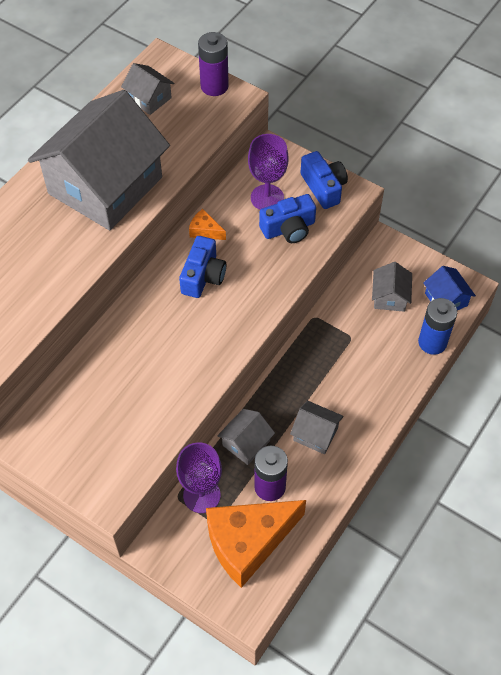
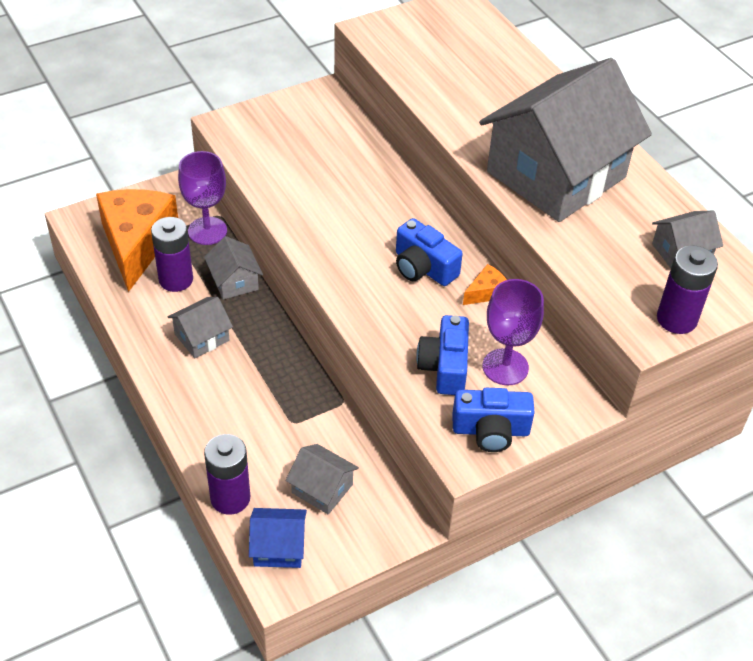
camera: 115 degrees right, 10 degrees down
grey house [28,90,170,230] -> grey house turned 75 degrees clockwise [479,58,652,222]
blue battery [418,298,457,355] -> purple battery [204,434,250,515]

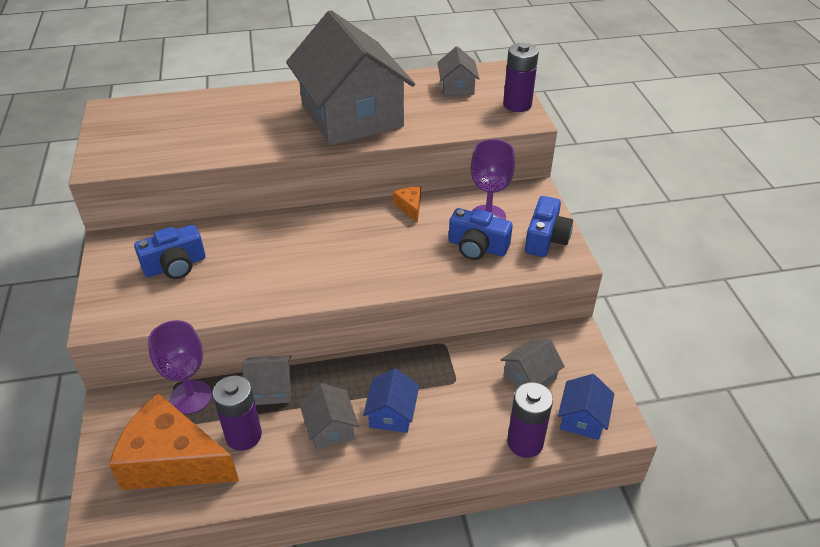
camera: 70 degrees left, 5 degrees down
blue camera [396,218,463,286] -> blue camera moved to [134,225,205,279]
none -> blue house [363,369,419,433]

